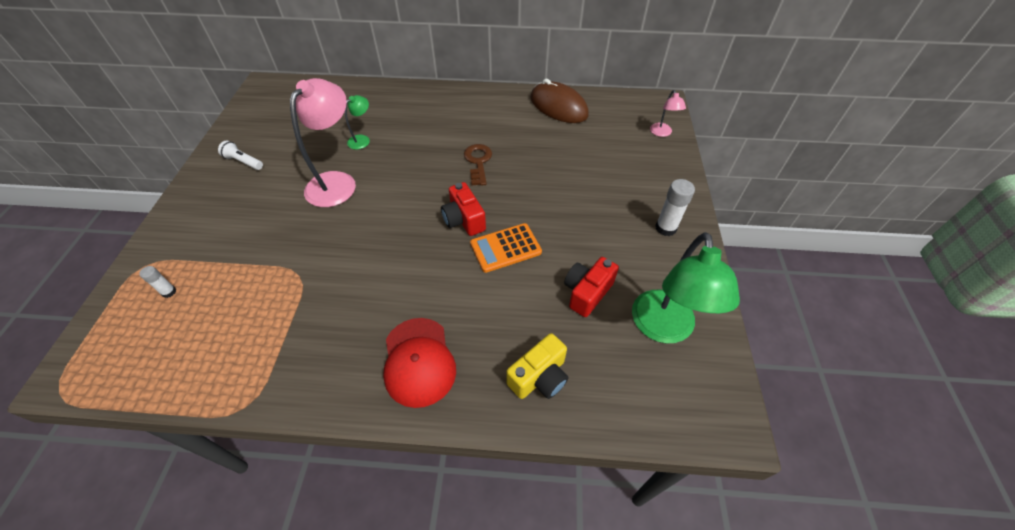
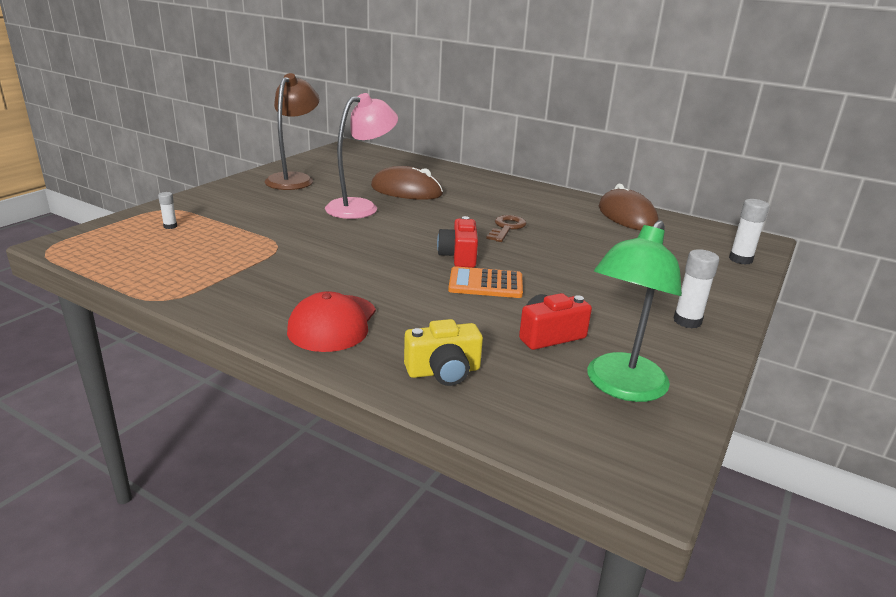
camera: 25 degrees right, 25 degrees down
white flashlight [218,141,263,170] -> brown lamp [265,73,319,190]
green lamp [345,95,370,149] -> brown mouse [371,166,443,200]
pink lamp [650,90,686,137] -> white glue stick [729,199,770,265]

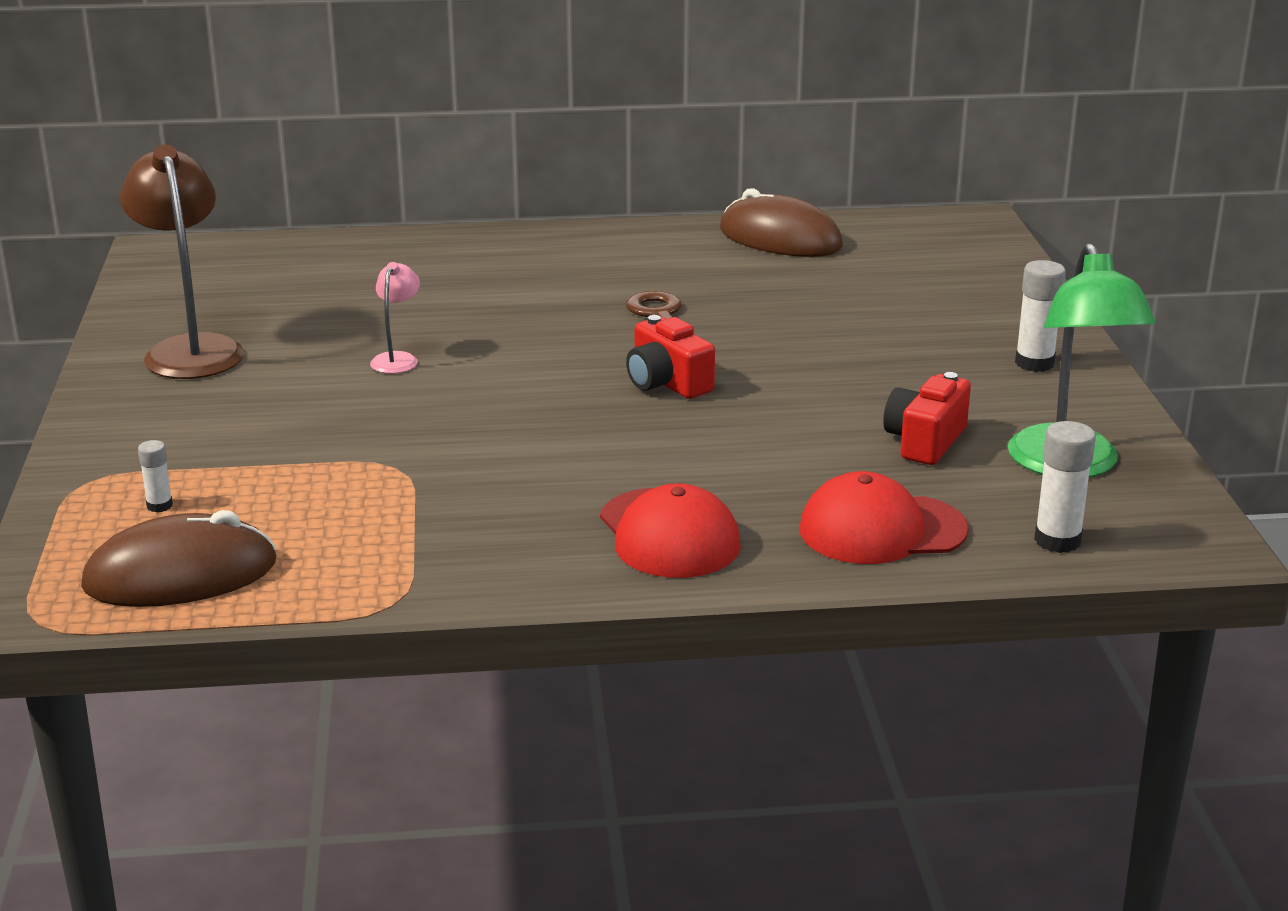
camera: 35 degrees left, 0 degrees up
pink lamp [325,93,398,219] -> pink lamp [370,262,420,374], size x0.48
brown mouse [371,166,443,200] -> brown mouse moved to [81,510,277,607]
yellow camera [404,319,483,386] -> red cap [800,471,969,564]
orange calculator [448,266,523,298] -> none
white glue stick [729,199,770,265] -> white glue stick moved to [1034,421,1096,553]

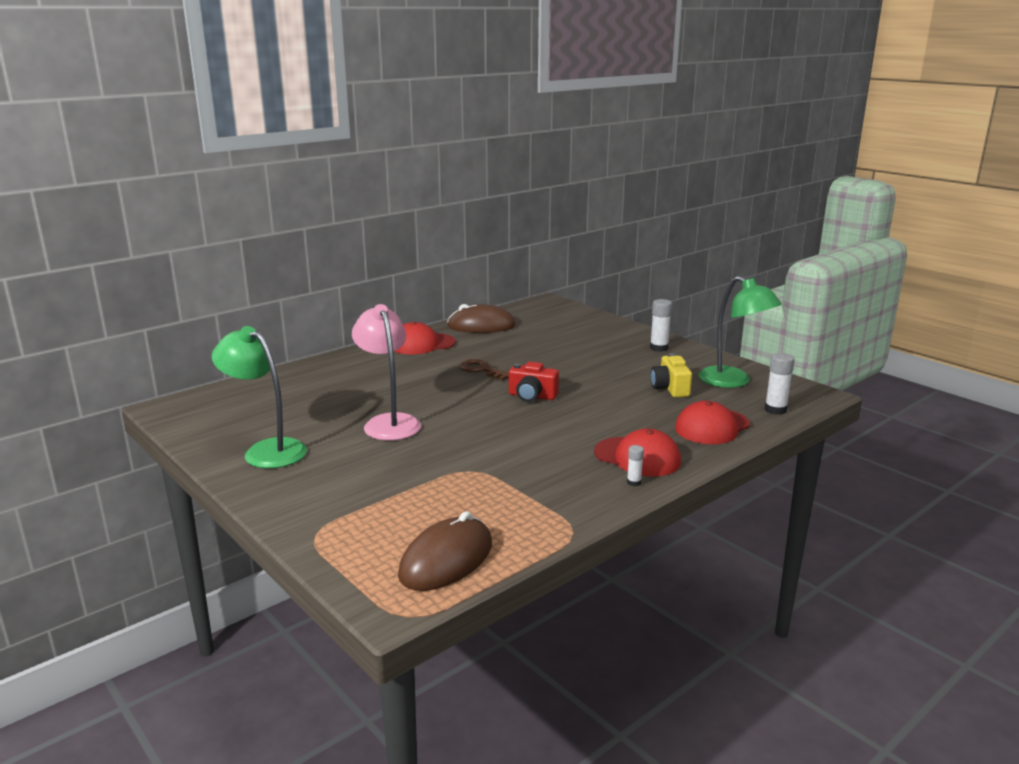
camera: 35 degrees left, 5 degrees down
brown lamp [120,145,244,379] -> green lamp [212,326,307,468]
white glue stick [138,440,173,512] -> white glue stick moved to [627,445,644,486]
pink lamp [370,262,420,374] -> pink lamp [352,304,421,441], size x2.08
red camera [883,372,971,465] -> yellow camera [650,353,692,397]
none -> red cap [394,322,456,355]

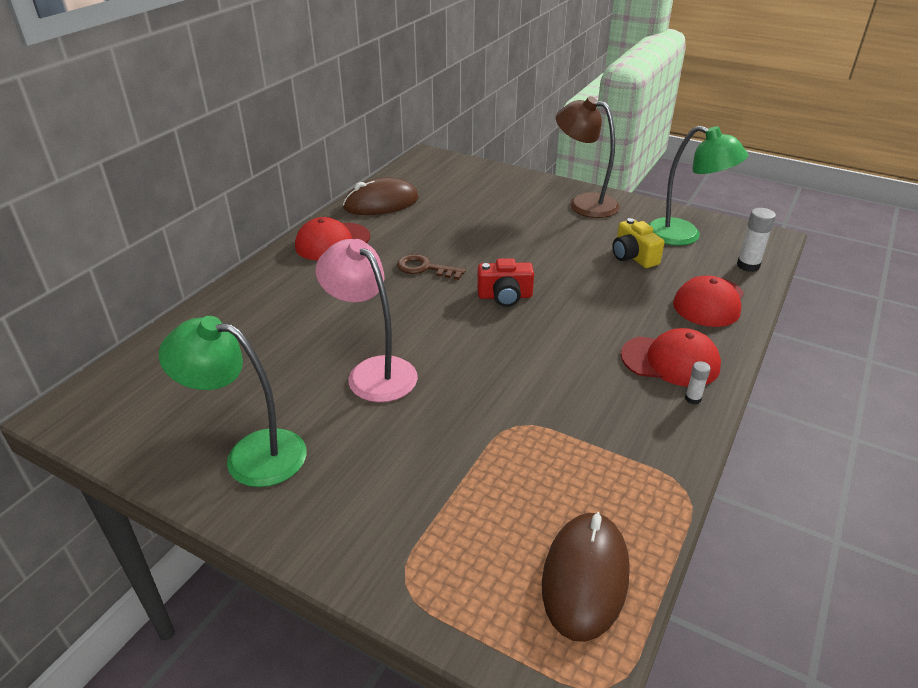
camera: 20 degrees left, 15 degrees up
white glue stick [650,299,672,352] -> brown lamp [556,96,620,218]

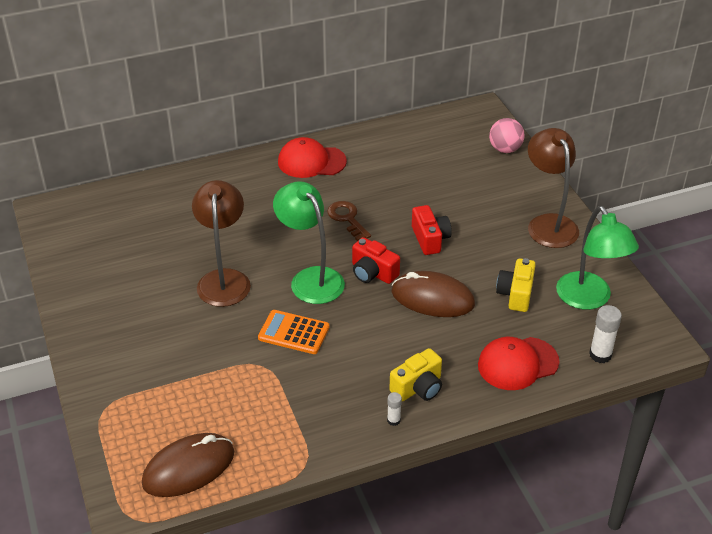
camera: 40 degrees right, 5 degrees up
green lamp [159,316,307,487] -> green lamp moved to [273,181,345,304]
pink lamp [316,239,418,402] -> brown lamp [192,180,251,307]
brown mouse [343,178,419,215] -> brown mouse moved to [392,271,475,317]
red cap [621,328,721,387] -> yellow camera [389,348,442,401]
none -> orange calculator [258,310,329,354]
none -> red camera [412,205,452,255]
none -> pink ball [489,118,525,153]

